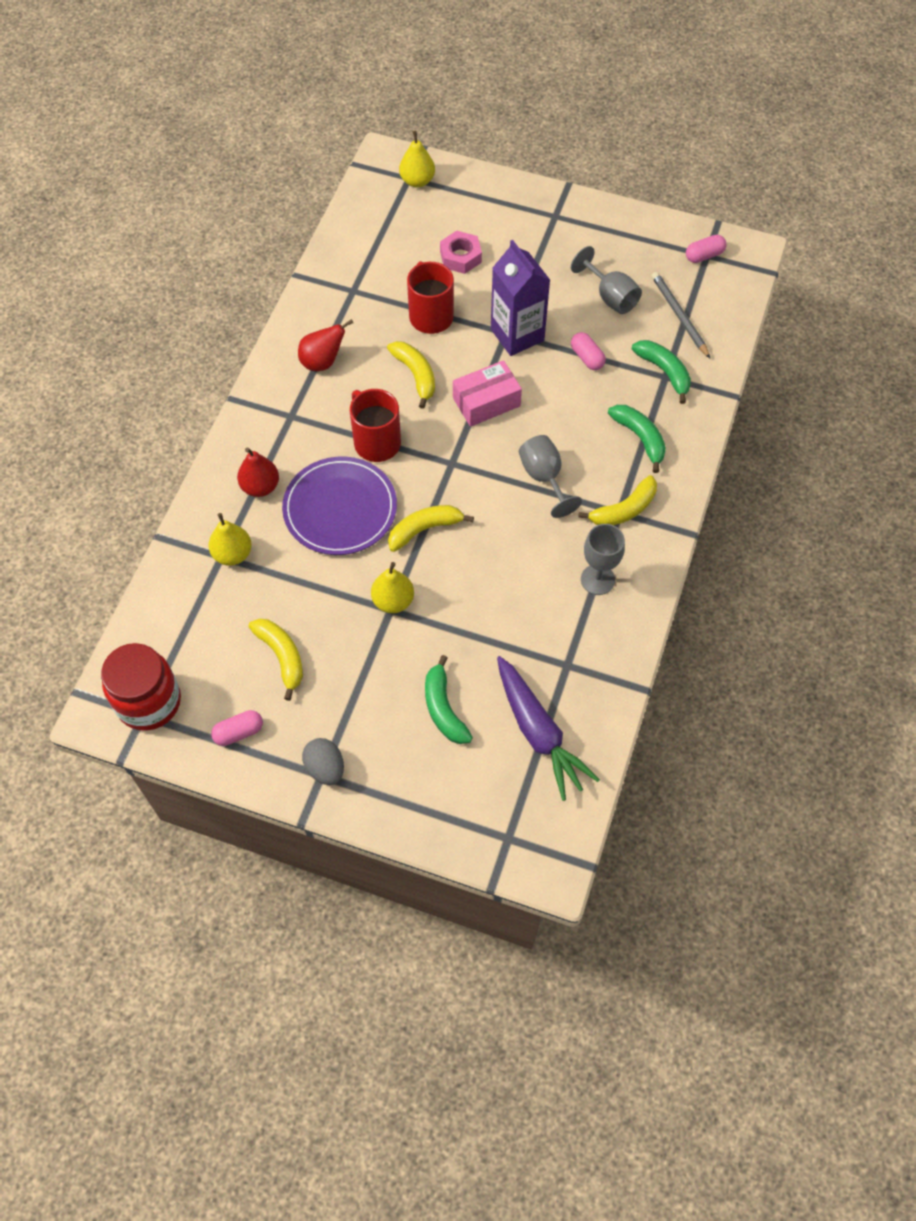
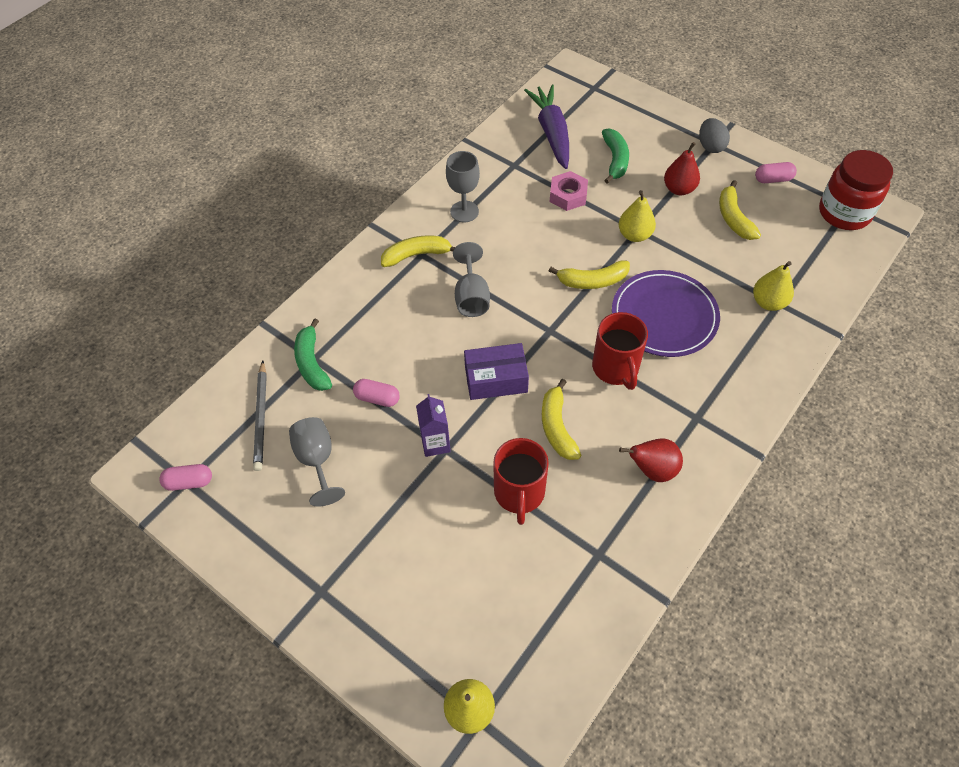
camera: 160 degrees left, 5 degrees down
red pear [237,447,279,497] -> red pear moved to [664,142,700,195]
pink nut [440,231,482,274] -> pink nut moved to [550,171,588,211]
pink box [453,360,522,427] -> purple box [464,343,529,400]
purple carton [491,240,550,356] -> purple carton [416,394,451,457], size x0.59
pink capsule [571,332,606,370] -> pink capsule turned 60 degrees counterclockwise [353,379,400,407]
green banana [608,405,666,473] -> none

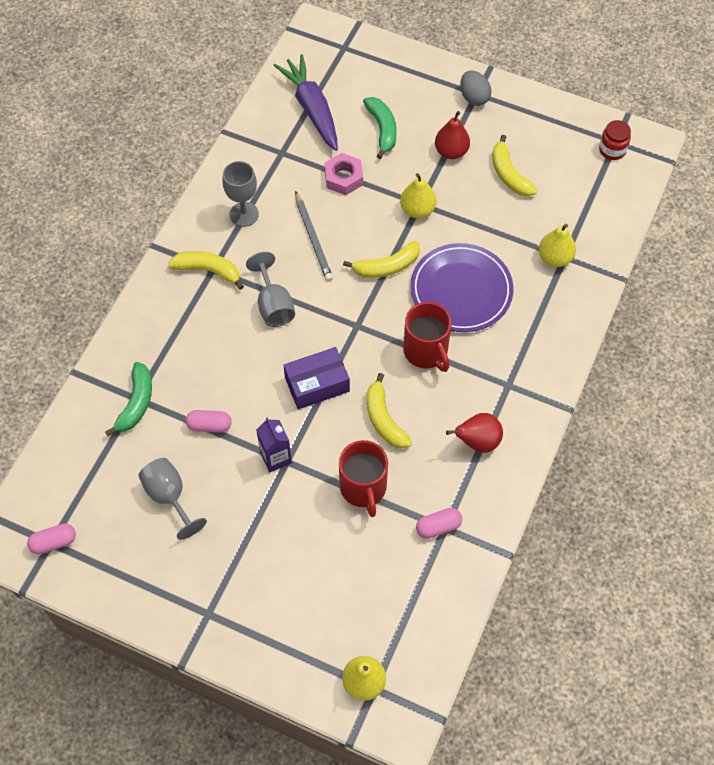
camera: 15 degrees left, 5 degrees up
grey pencil [253,361,267,471] -> grey pencil moved to [295,191,333,281]
green banana [294,318,332,391] -> green banana turned 135 degrees counterclockwise [105,362,152,436]
yellow banana [381,235,455,267] -> yellow banana turned 45 degrees clockwise [168,251,244,290]
pink capsule [755,162,797,183] -> pink capsule moved to [416,508,462,539]
red jar [819,150,893,230] -> red jar [599,120,631,160], size x0.53

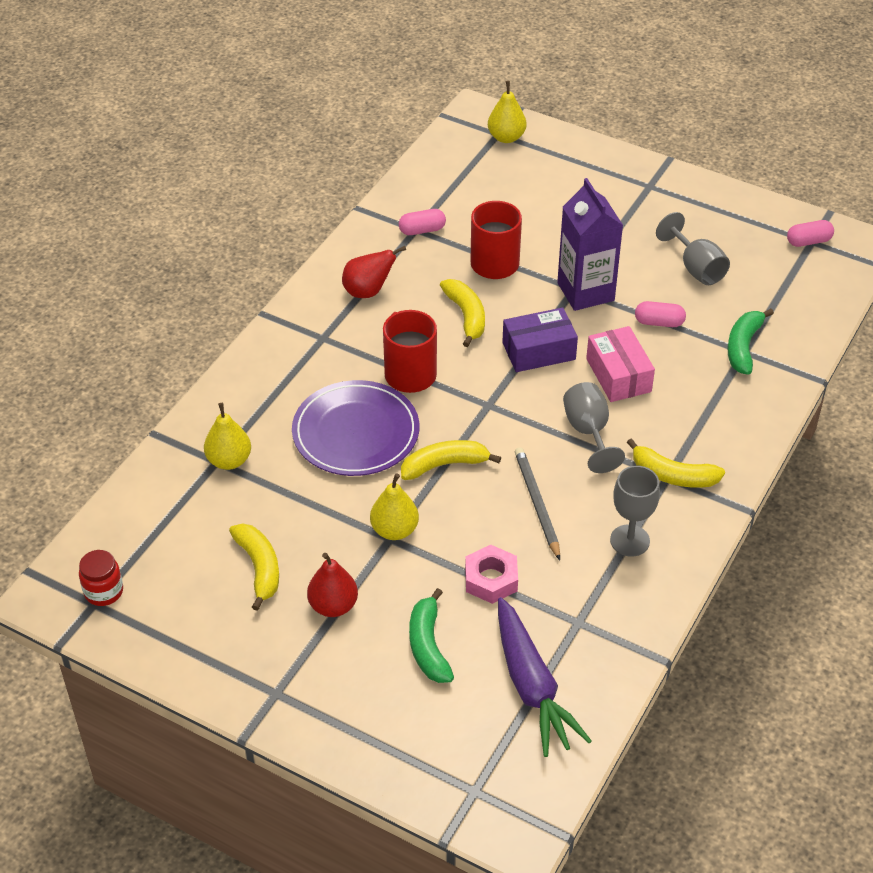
camera: 175 degrees left, 15 degrees down
purple carton [256,418,292,472] -> purple carton [557,178,623,311], size x1.69
grey egg [460,70,491,106] -> none
none -> pink box [586,326,655,402]

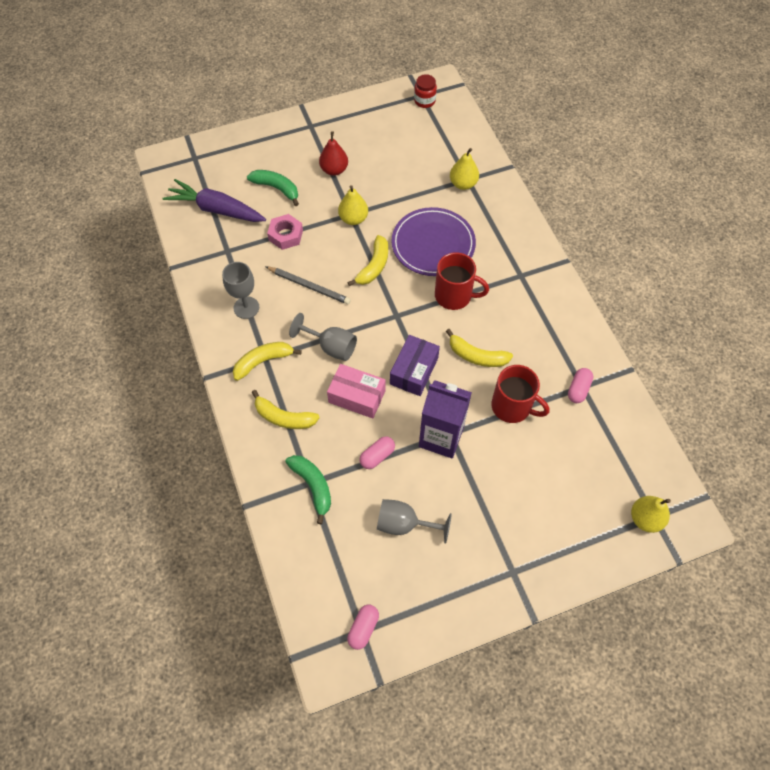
camera: 130 degrees right, 15 degrees up
yellow banana [229,523,279,611] -> yellow banana moved to [252,390,320,429]
red pear [342,246,406,298] -> none

